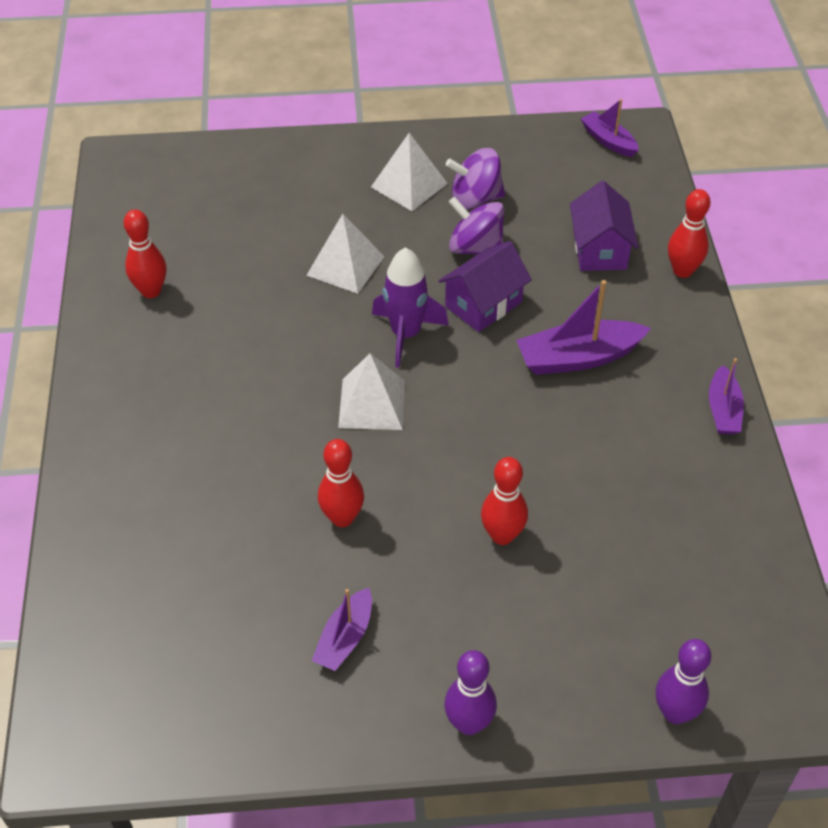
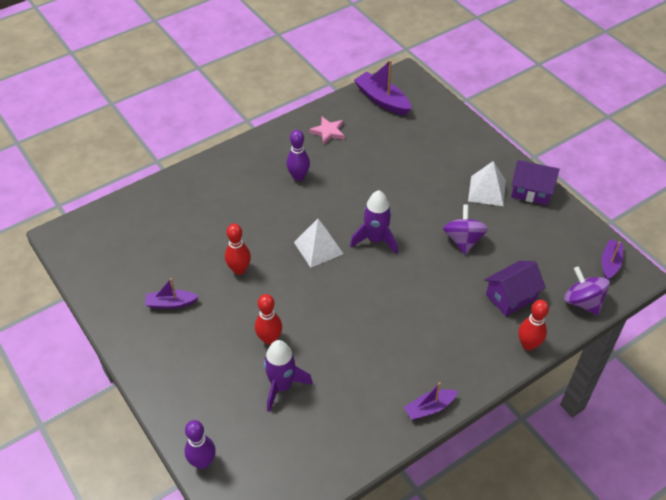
camera: 60 degrees right, 0 degrees up
red bowling pin [124,209,166,298] -> pink star [309,117,345,145]
white pyramid [306,214,385,294] -> none
purple house [439,241,532,332] -> purple house moved to [511,160,559,205]
purple bowling pin [444,650,497,735] -> purple bowling pin moved to [286,130,310,181]
purple spinning top [446,148,505,210] -> purple spinning top moved to [564,266,610,315]
purple boat [516,280,651,375] -> purple boat moved to [354,60,411,115]
none -> purple rocket [264,340,313,412]

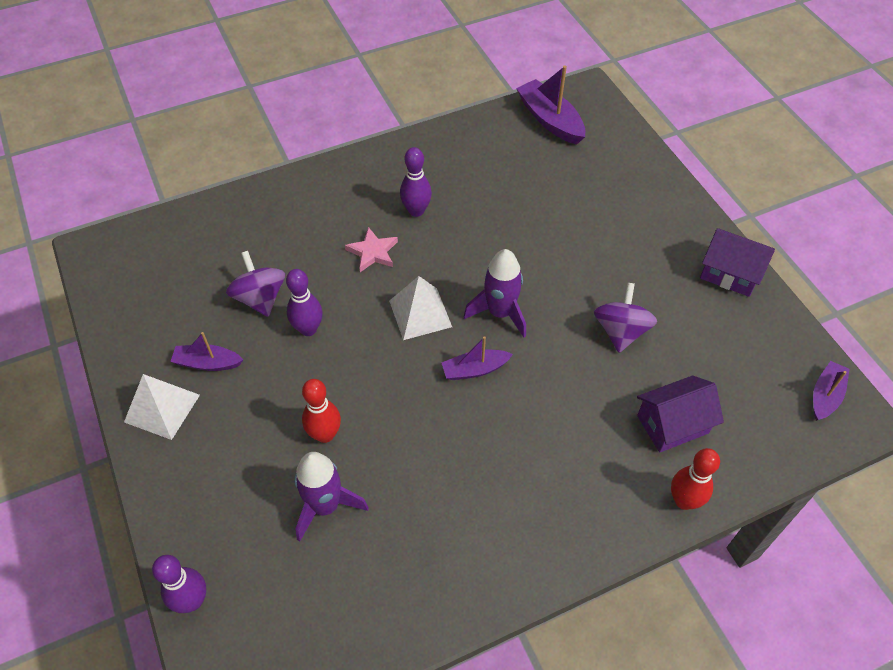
camera: 10 degrees right, 5 degrees up
red bowling pin [225,223,251,275] -> purple bowling pin [286,269,322,336]
pink star [309,117,345,145] -> pink star moved to [345,227,398,272]
purple boat [404,382,458,420] -> purple boat moved to [441,336,513,380]
white pyramid [468,161,506,206] -> white pyramid moved to [124,374,200,440]
purple spinning top [564,266,610,315] -> purple spinning top moved to [226,251,285,317]

